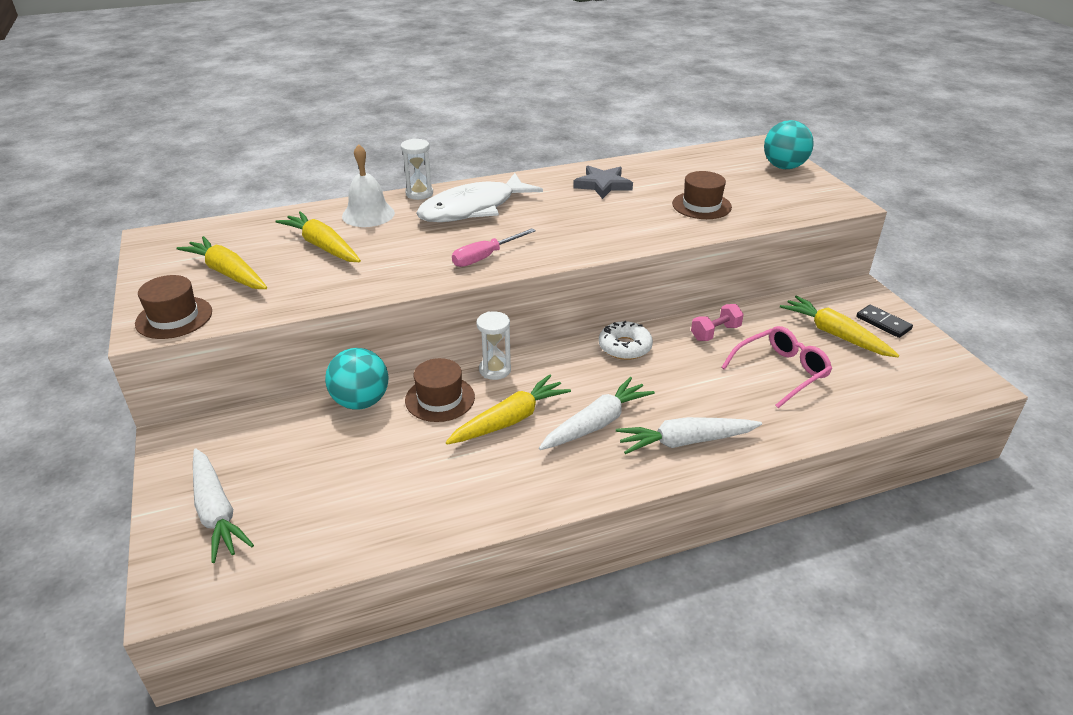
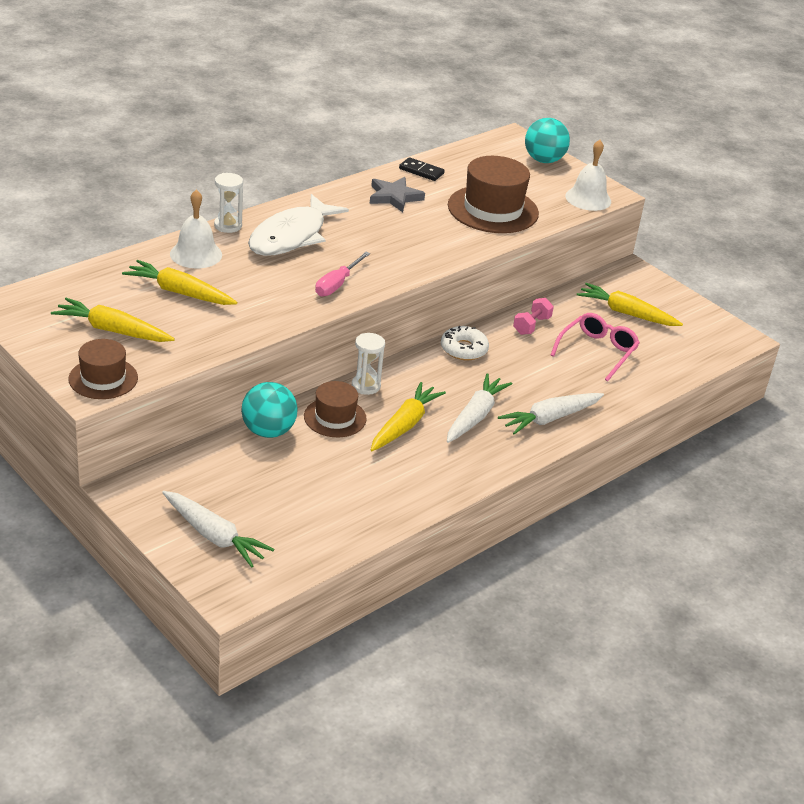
camera: 25 degrees left, 0 degrees up
brown hat [672,171,732,219] -> brown hat [448,156,539,233], size x1.68
black domino [856,305,913,338] -> black domino moved to [399,157,445,181]
none -> white bell [565,140,611,211]

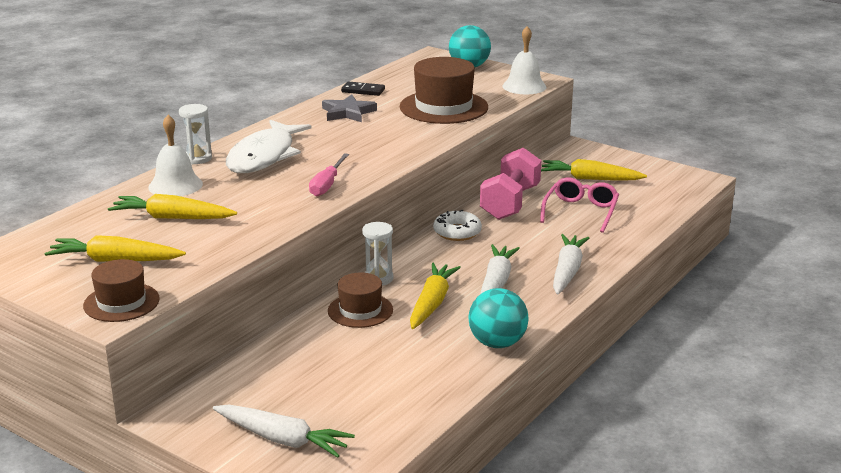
camera: 10 degrees left, 10 degrees down
turquoise ball [241,382,298,438] -> turquoise ball moved to [468,288,529,348]
white carrot [498,393,604,435] -> white carrot turned 150 degrees clockwise [553,234,589,295]
pink dumbbell [513,298,554,335] -> pink dumbbell [480,148,542,220], size x1.93

